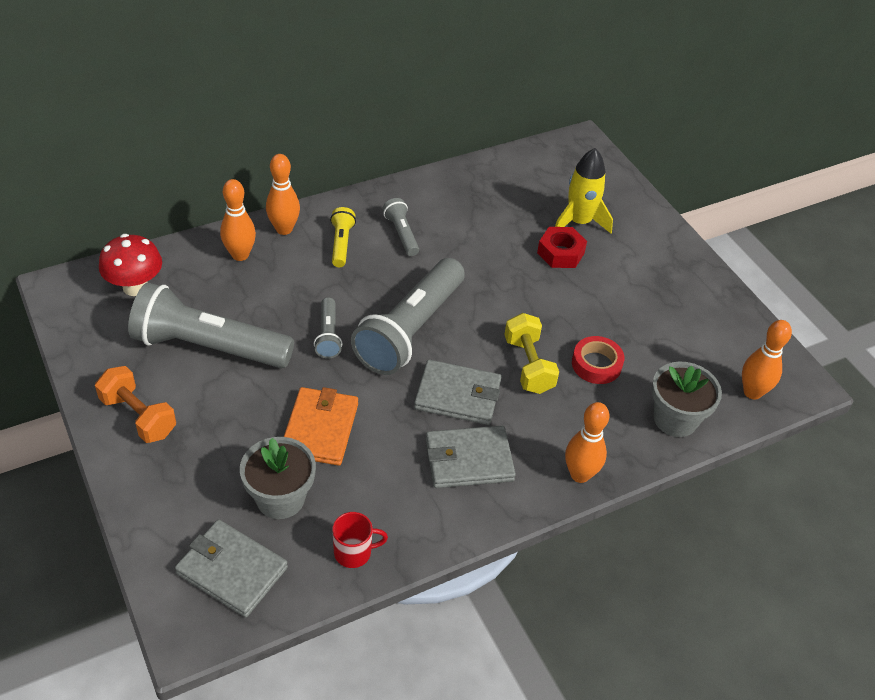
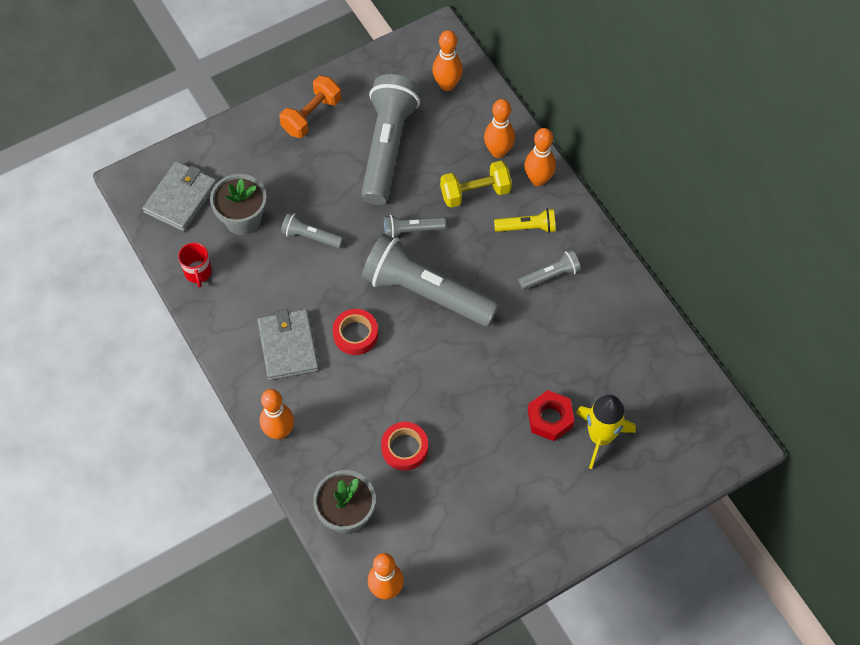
camera: 90 degrees right, 15 degrees up
red mushroom [99,234,162,296] -> orange bowling pin [432,30,463,91]
orange wallet [284,387,358,466] -> grey flashlight [281,212,344,248]
grey wallet [414,359,501,425] -> red tape [333,309,378,355]
yellow dumbbell [504,313,559,394] -> yellow dumbbell moved to [440,161,512,208]

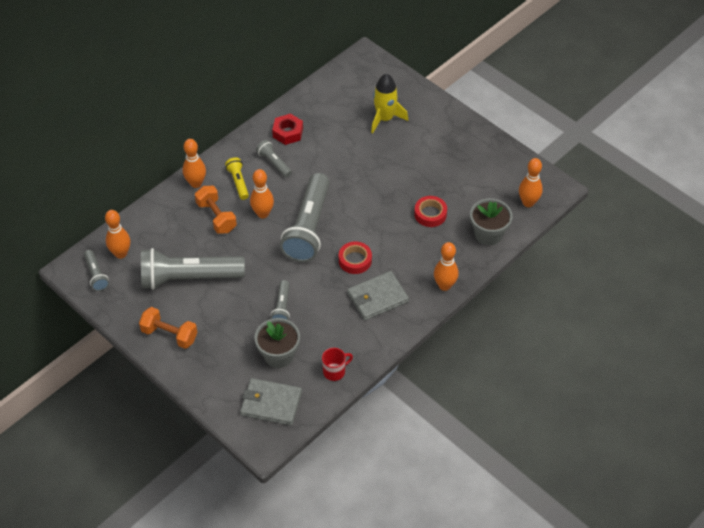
camera: 105 degrees left, 10 degrees down
grey flashlight [384,215,446,238] -> grey flashlight moved to [84,250,109,291]
yellow dumbbell [440,161,512,208] -> orange dumbbell [195,186,237,234]
orange bowling pin [484,99,515,158] -> orange bowling pin moved to [250,169,274,218]
red nut [528,390,574,441] -> red nut moved to [272,114,303,145]

